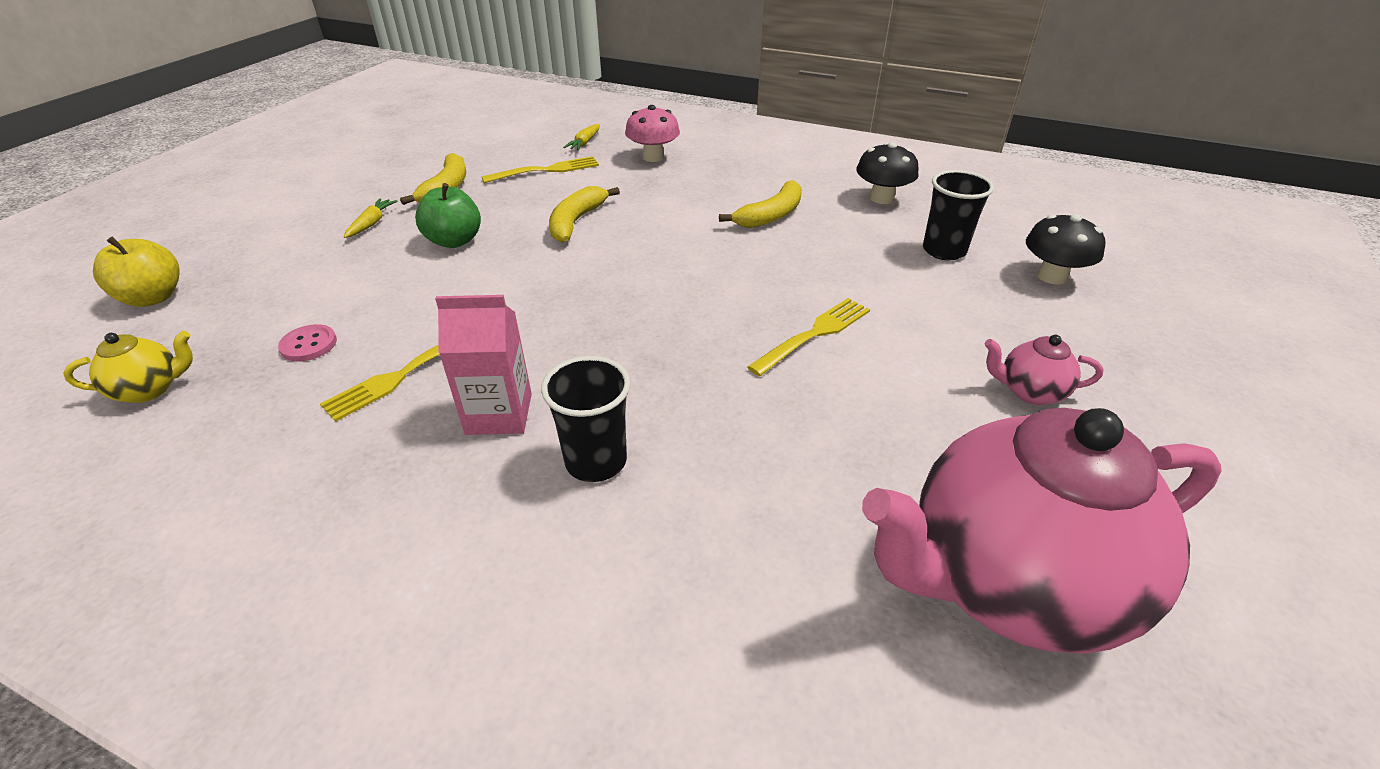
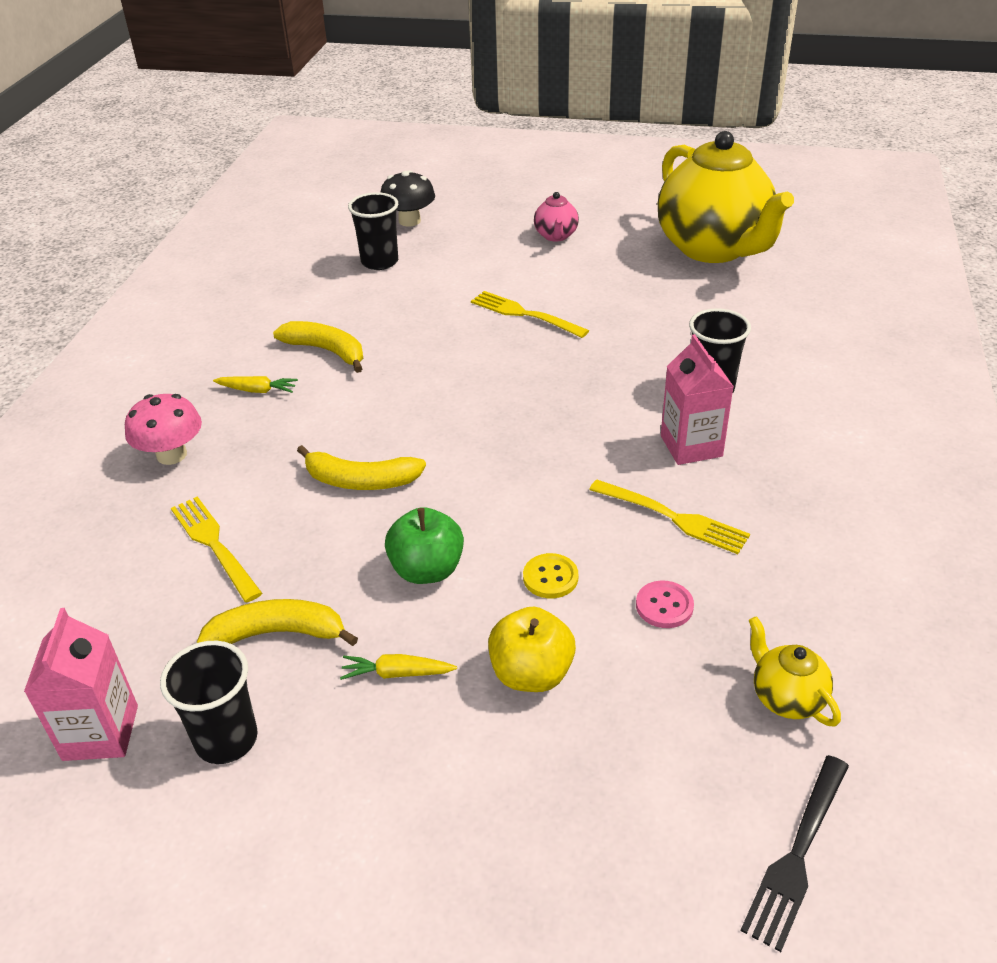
camera: 100 degrees left, 0 degrees up
yellow apple [93,237,180,307] -> yellow apple moved to [488,607,576,692]
yellow carrot [563,124,600,150] -> yellow carrot moved to [213,376,298,393]
black mushroom [856,142,918,204] -> none
pink teapot [862,408,1221,654] -> yellow teapot [658,131,794,263]
none -> pink carton [24,608,138,761]
none -> black cup [160,641,258,764]
none -> yellow button [523,553,578,598]
none -> black fork [740,755,849,952]

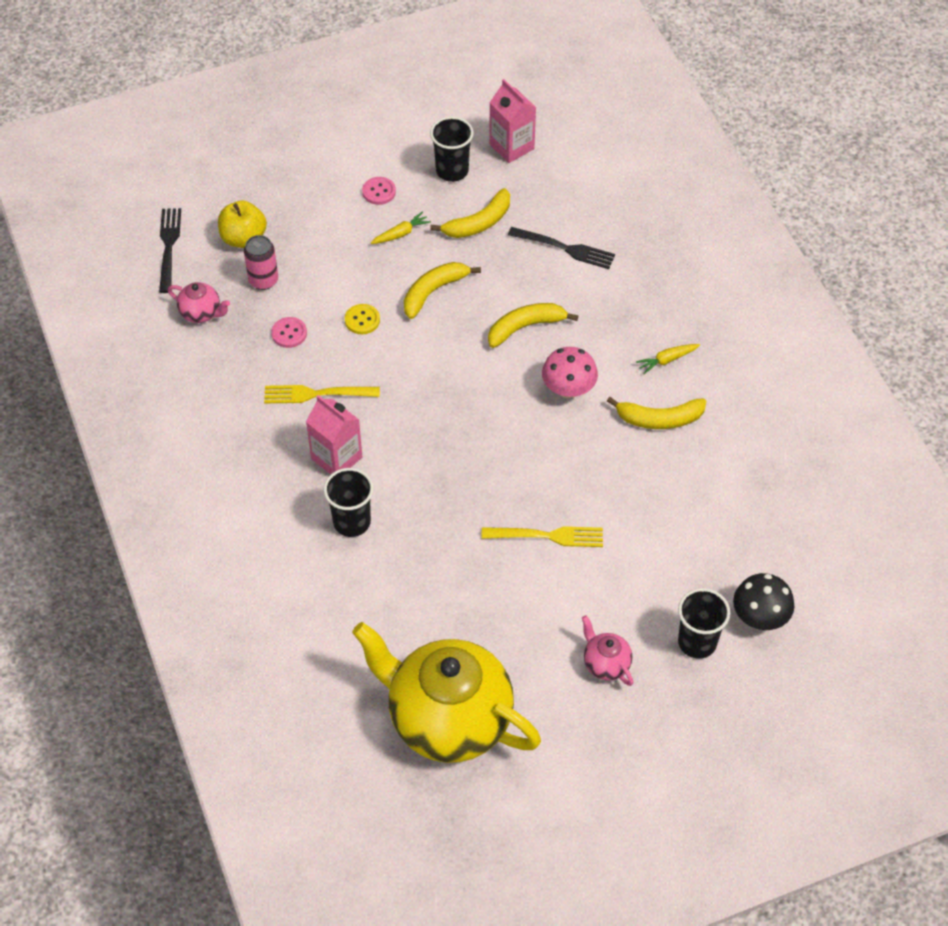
camera: 145 degrees right, 15 degrees up
pink mushroom [125,394,202,465] -> pink mushroom moved to [542,347,598,398]
yellow fork [171,496,262,602] -> black fork [508,227,615,269]
black cup [348,192,398,270] -> black cup moved to [678,588,730,659]
green apple [385,507,464,584] -> yellow banana [404,262,481,319]
yellow apple [488,607,576,692] -> yellow apple moved to [218,201,267,248]
yellow teapot [749,616,841,727] -> pink teapot [168,282,230,323]
none -> pink can [244,235,278,290]
none -> pink button [362,177,396,205]

